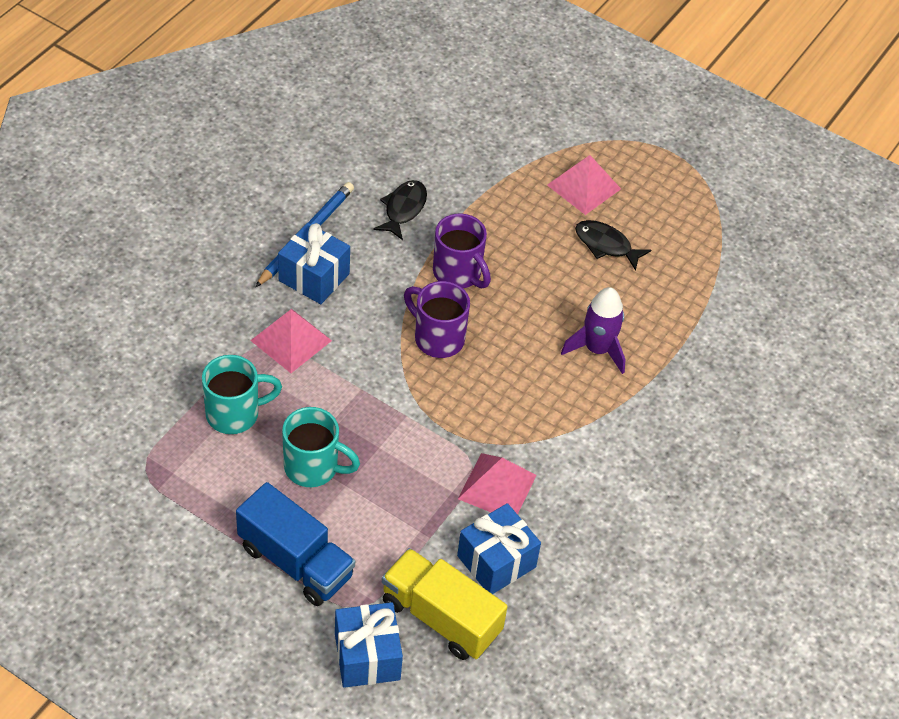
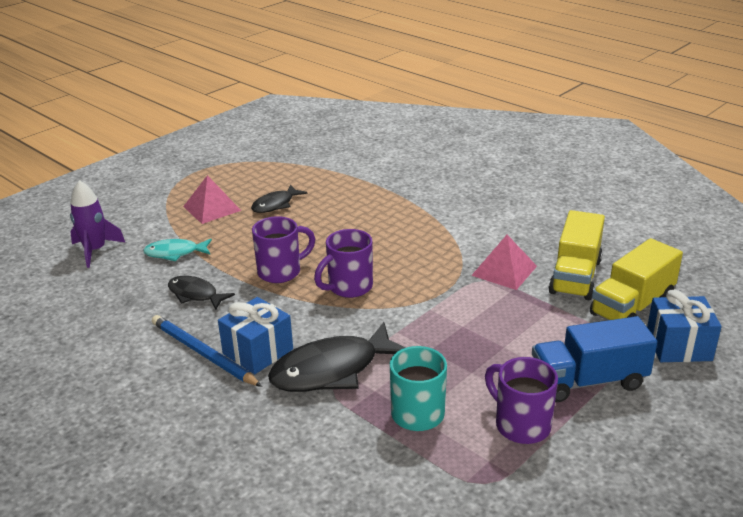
camera: 75 degrees left, 20 degrees down
blue truck [236,482,355,606] -> blue truck turned 150 degrees counterclockwise [532,316,657,402]
pink pyramid [250,309,332,373] -> black fish [268,322,406,392]
turquoise mug [282,407,360,487] -> none
blue gift [457,503,541,594] -> yellow truck [549,210,605,300]
purple rocket [561,287,626,374] -> purple rocket moved to [70,180,126,268]
none -> turquoise fish [143,239,212,261]
none -> purple mug [485,357,558,444]

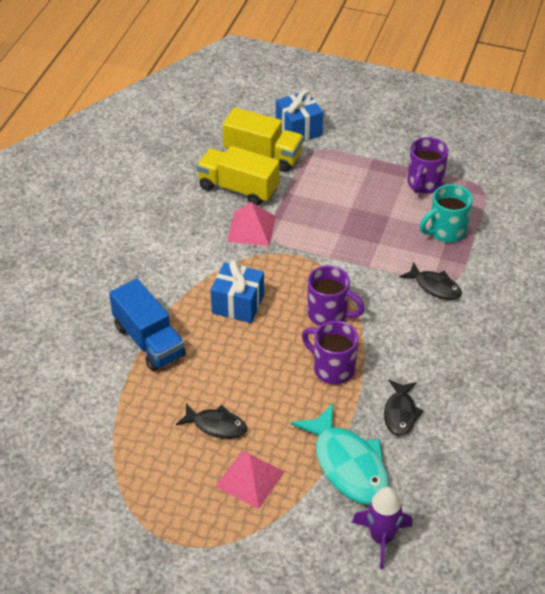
camera: 115 degrees left, 15 degrees up
turquoise fish [143,239,212,261] -> turquoise fish [290,403,389,505], size x1.76
blue pencil [152,315,262,387] -> none
blue gift [218,297,293,374] -> blue gift moved to [211,260,264,323]
black fish [268,322,406,392] -> black fish [399,262,462,300], size x0.57
blue truck [532,316,657,402] -> blue truck moved to [109,279,186,372]
yellow truck [549,210,605,300] -> yellow truck turned 150 degrees counterclockwise [197,146,280,206]

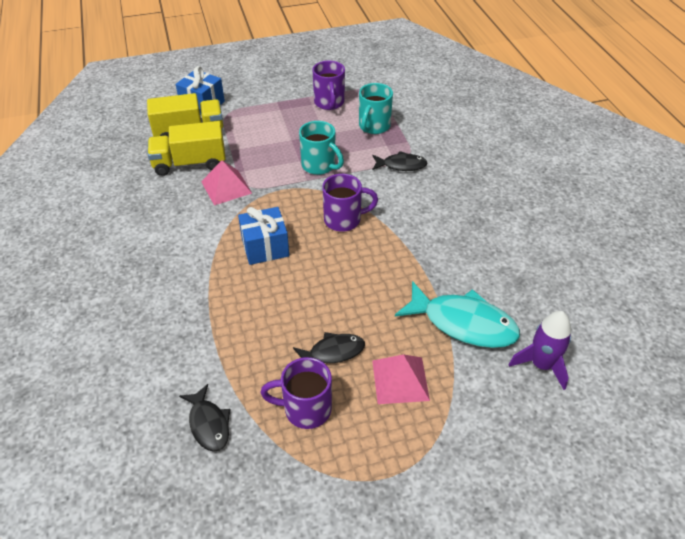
camera: 35 degrees left, 0 degrees up
blue truck [109,279,186,372] -> none
purple mug [302,321,358,384] -> purple mug moved to [260,357,332,429]
black fish [384,380,424,436] -> black fish moved to [179,384,230,452]
none -> turquoise mug [299,121,344,175]

